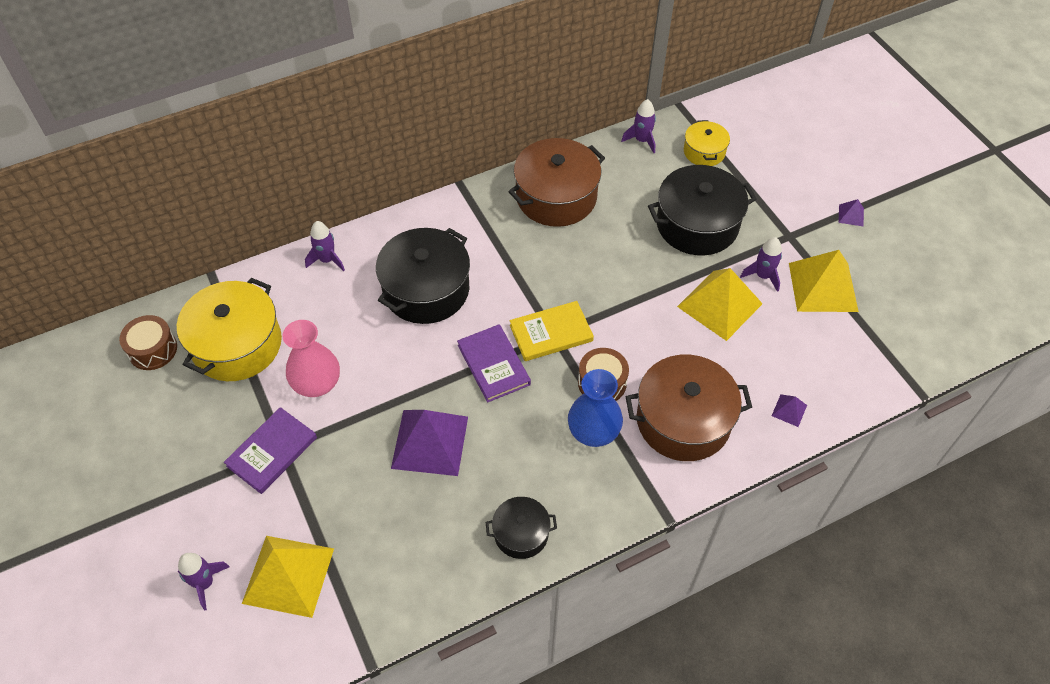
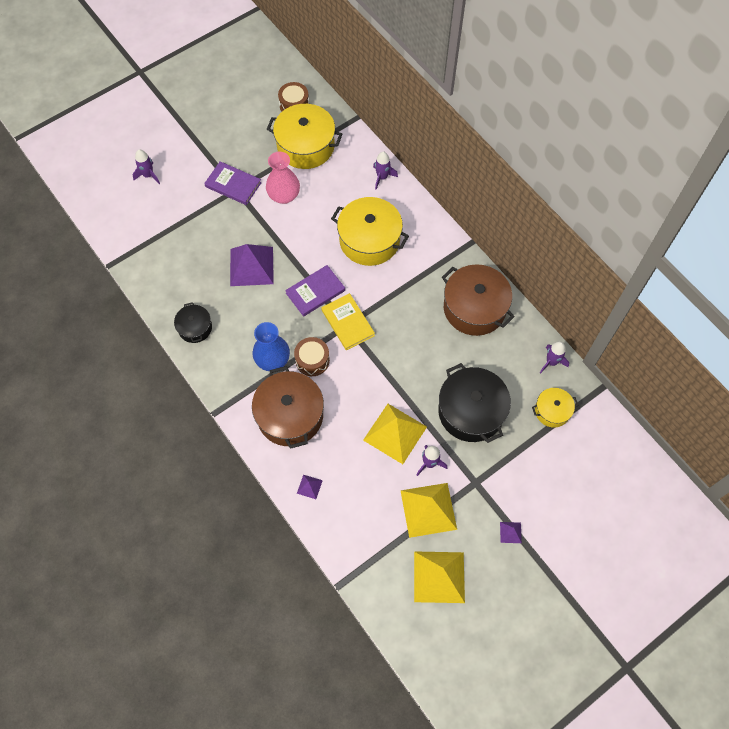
camera: 80 degrees right, 10 degrees up
yellow pyramid [242,536,334,618] -> yellow pyramid moved to [414,551,465,603]
black pot [376,228,470,324] -> yellow pot [331,197,409,266]

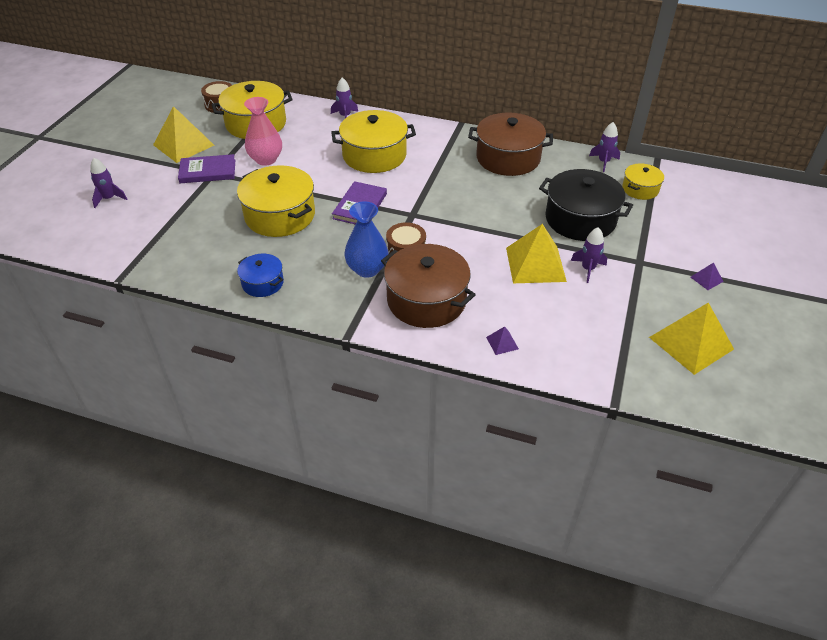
camera: 35 degrees left, 20 degrees down
black pot [174,302,212,343] -> blue pot [237,254,284,297]
purple pyramid [230,244,274,286] -> yellow pot [237,165,315,237]
yellow book [321,293,375,350] -> none
yellow pyramid [401,483,457,538] -> yellow pyramid moved to [153,106,214,163]

